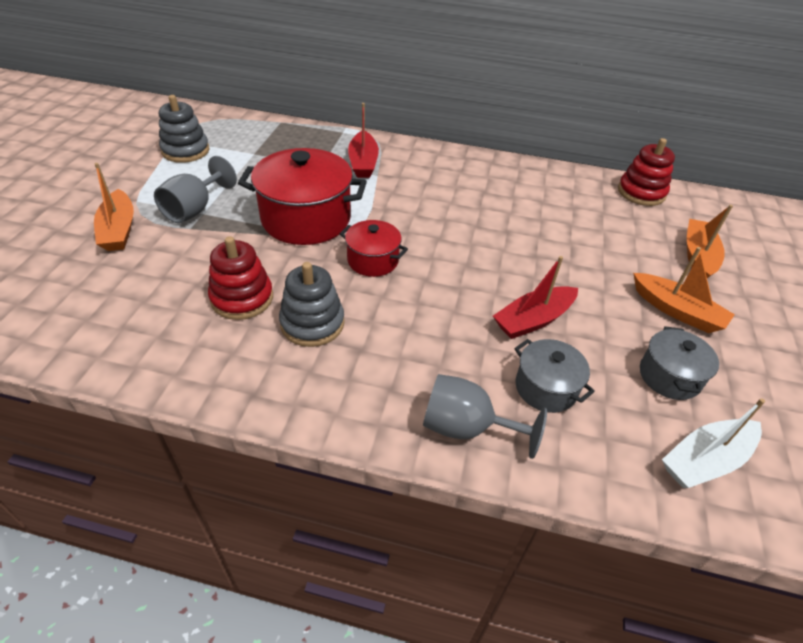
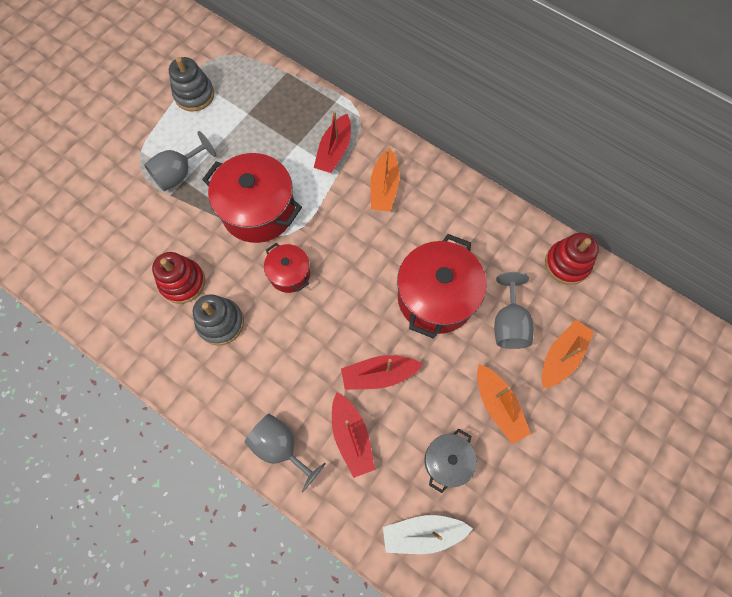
camera: 25 degrees right, 25 degrees up
orange boat [94,163,134,251] -> orange boat moved to [370,148,400,212]
grey pot [514,339,595,413] -> red boat [332,392,375,478]
none -> red pot [397,234,487,339]
none -> grey goblet [494,272,534,349]

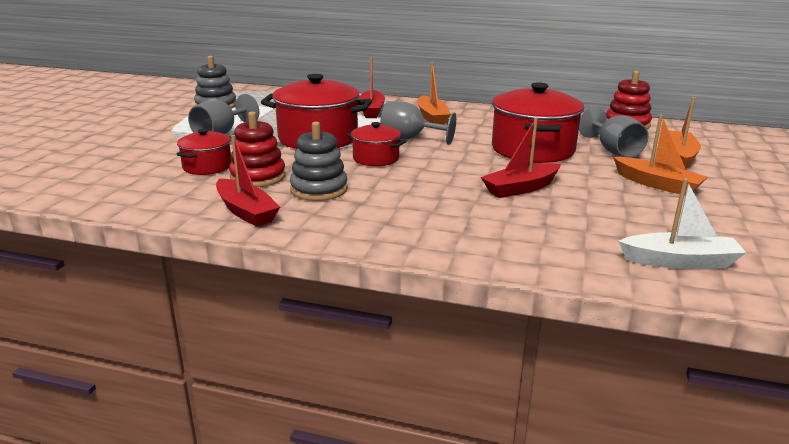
camera: 20 degrees left, 45 degrees down
grey goblet [244,414,326,492] -> grey goblet moved to [380,101,456,145]
red boat [332,392,375,478] -> red boat moved to [216,135,280,227]
white boat [383,515,473,554] -> white boat turned 150 degrees counterclockwise [618,178,746,269]
grey pot [425,429,477,493] -> none
none -> red pot [177,129,232,175]

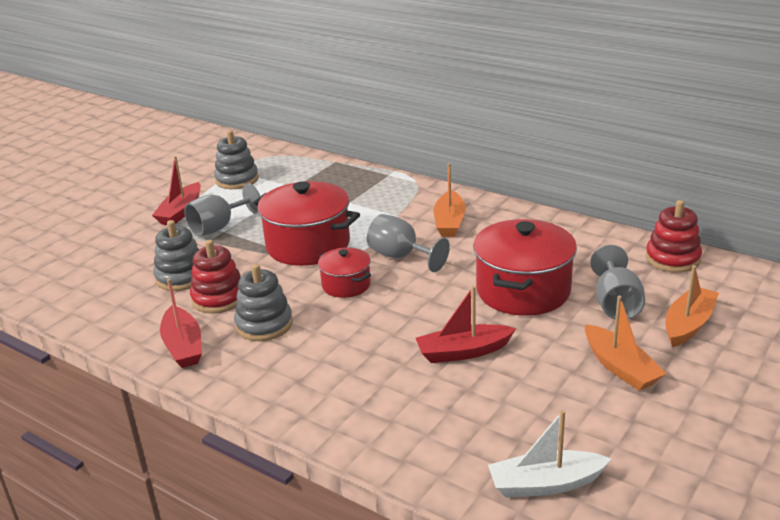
camera: 20 degrees right, 5 degrees up
red pot [177,129,232,175] -> grey stacking toy [153,220,199,291]
red boat [358,57,385,118] -> red boat moved to [152,156,201,225]
white boat [618,178,746,269] -> white boat turned 150 degrees clockwise [488,410,611,498]

